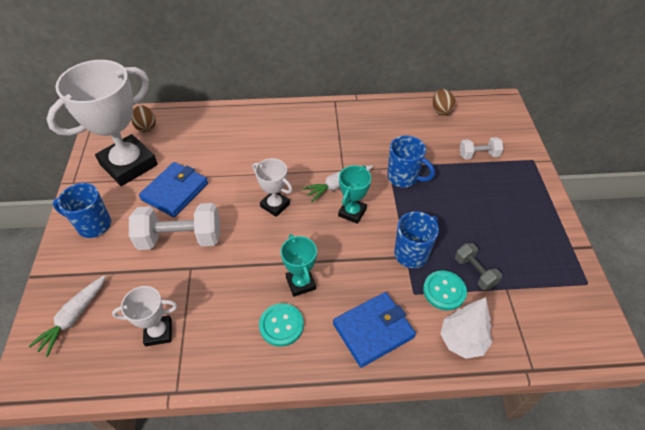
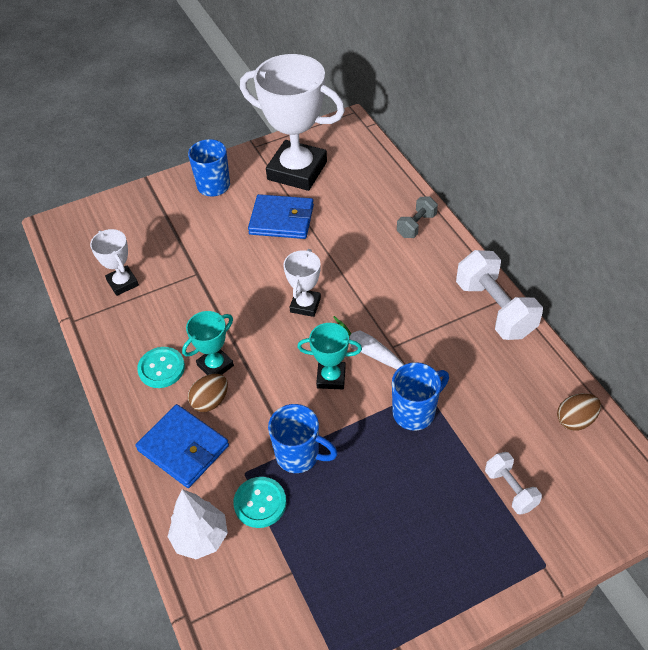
camera: 70 degrees right, 0 degrees up
white carrot [29,275,106,357] -> none
white dumbbell [129,203,220,250] -> white dumbbell moved to [456,250,543,340]
brown egg [131,105,156,132] -> brown egg moved to [188,374,228,412]
blue mug [387,136,435,188] -> blue mug turned 135 degrees counterclockwise [392,362,449,431]
grey dumbbell [455,243,502,290] -> grey dumbbell moved to [397,196,438,238]

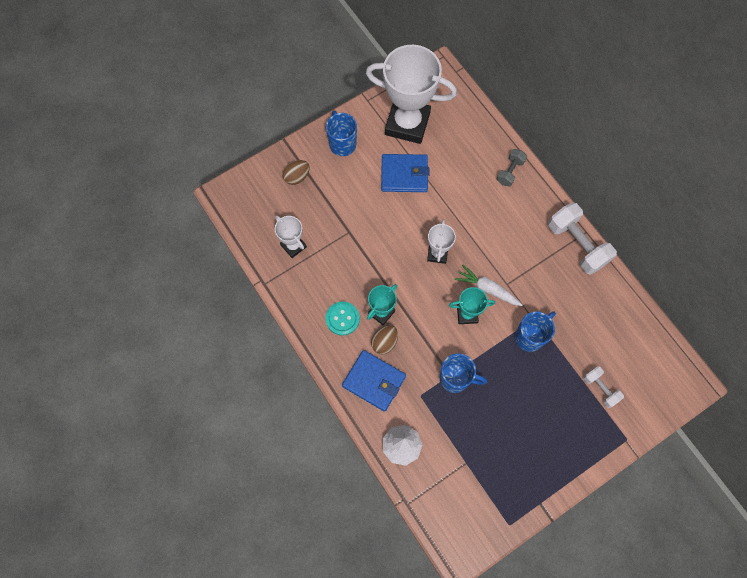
camera: 10 degrees left, 20 degrees up
turquoise button [233,477,286,528] -> none
brown egg [557,393,601,431] -> brown egg moved to [282,160,310,185]

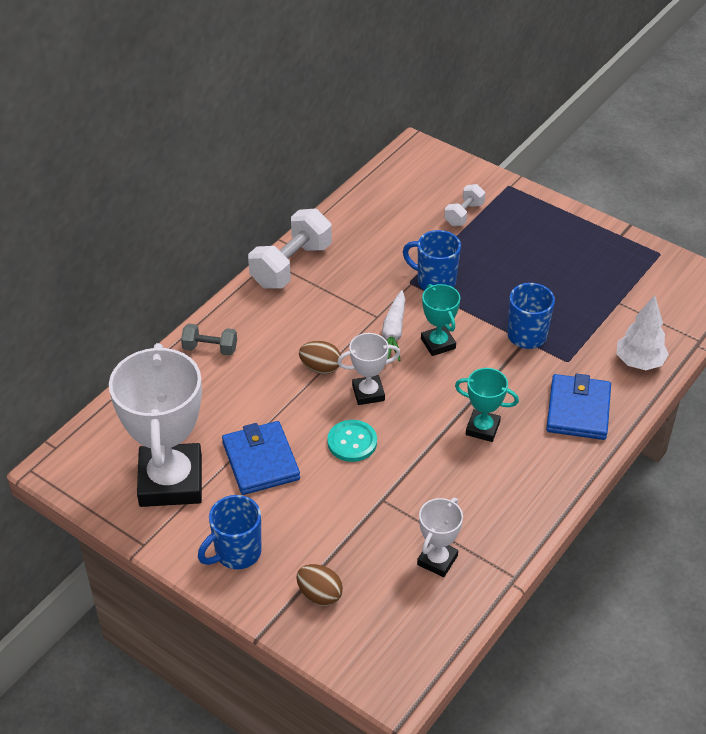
camera: 110 degrees left, 25 degrees down
turquoise button [326,302,360,335] -> turquoise button moved to [327,420,377,462]
brown egg [371,325,398,354] -> brown egg moved to [299,341,341,374]

